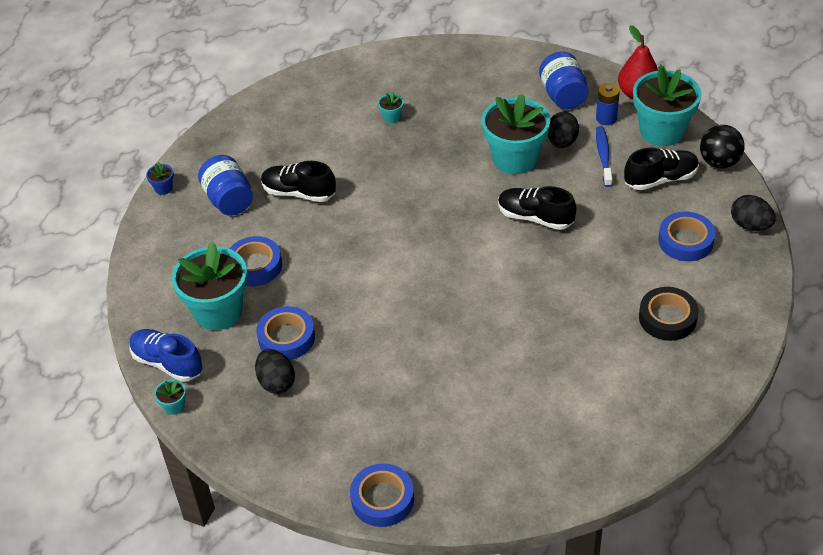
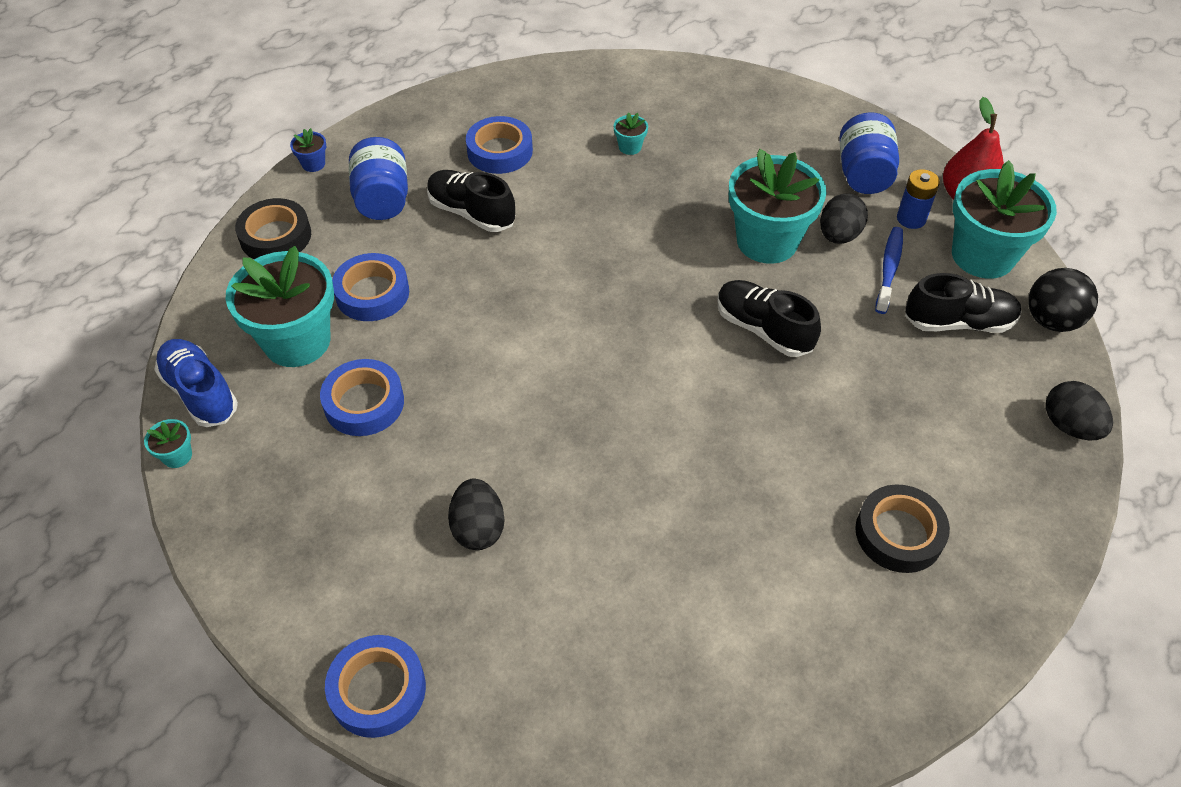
camera: 15 degrees right, 5 degrees up
black egg [255,349,295,394] -> black egg moved to [448,478,505,550]
blue tape [658,211,715,261] -> blue tape moved to [466,116,533,174]
none -> black tape [235,198,311,259]

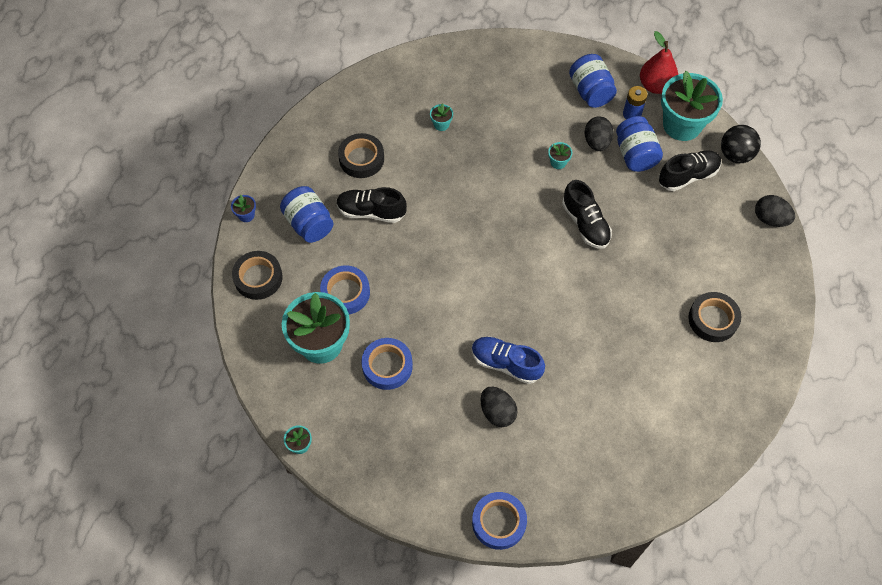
camera: 25 degrees left, 10 degrees up
blue shoe [154,339,238,427] -> blue shoe moved to [472,337,545,384]
blue tape [466,116,533,174] -> black tape [338,133,384,178]
black shoe [718,280,821,357] -> black shoe turned 135 degrees counterclockwise [562,180,612,249]
turquoise flower pot [729,149,827,264] -> turquoise flower pot [548,142,572,169], size x0.40
blue toothbrush [875,227,903,314] -> blue jar [616,116,663,172]

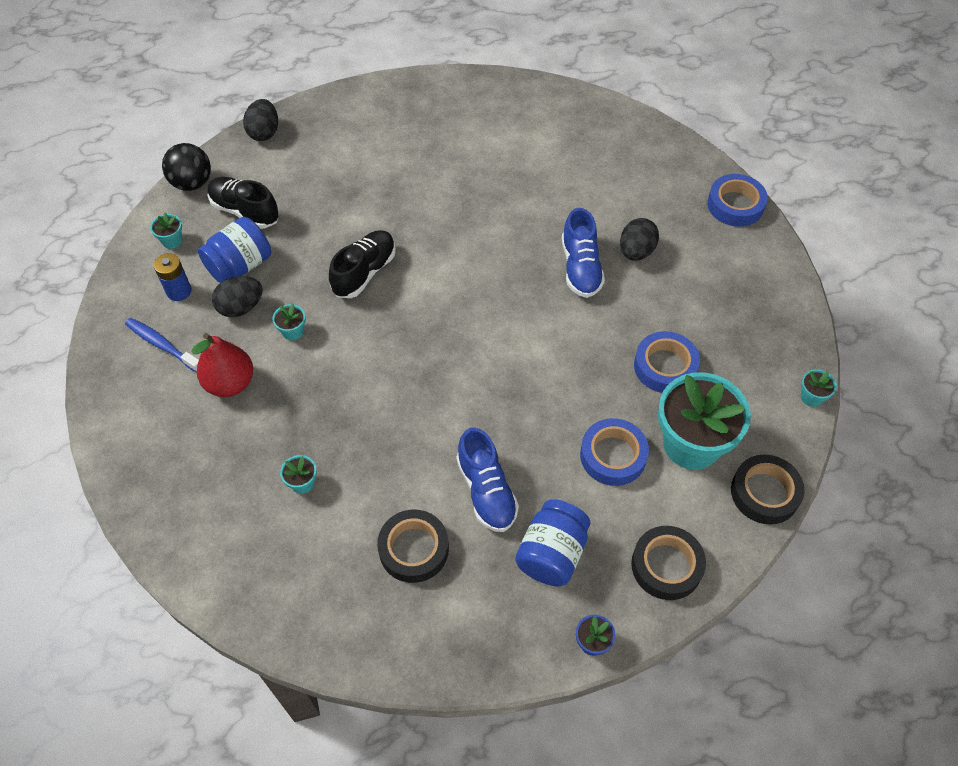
camera: 120 degrees left, 5 degrees down
black shoe [336,187,407,223] -> blue shoe [456,427,519,532]
blue jar [569,54,617,108] -> blue toothbrush [125,318,199,373]
red pear [640,31,678,94] -> red pear moved to [191,333,253,397]
turquoise flower pot [661,71,723,141] -> turquoise flower pot [150,212,182,249], size x0.40
black tape [688,292,741,342] -> black tape moved to [731,454,805,524]

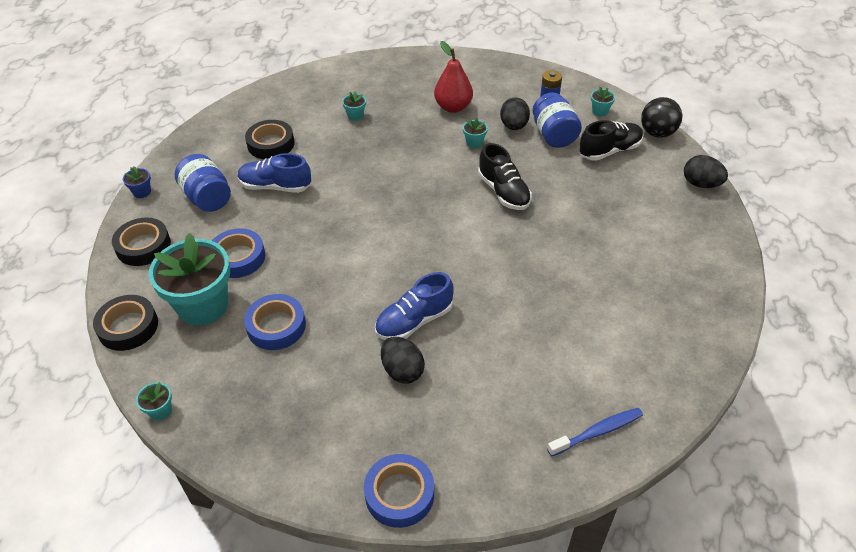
camera: 120 degrees right, 10 degrees down
blue toothbrush [125,318,199,373] -> blue toothbrush moved to [547,408,643,457]
blue shoe [562,208,605,298] -> blue shoe turned 60 degrees counterclockwise [375,272,453,340]

